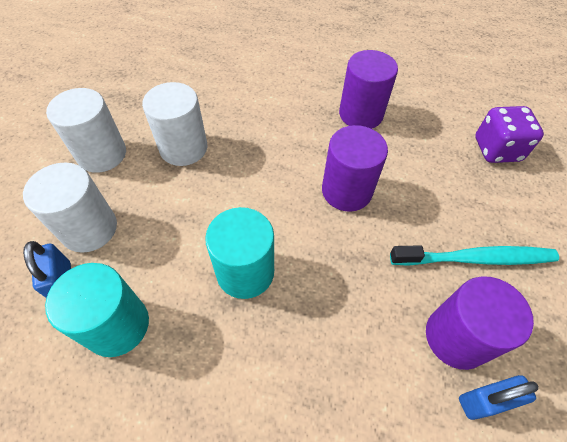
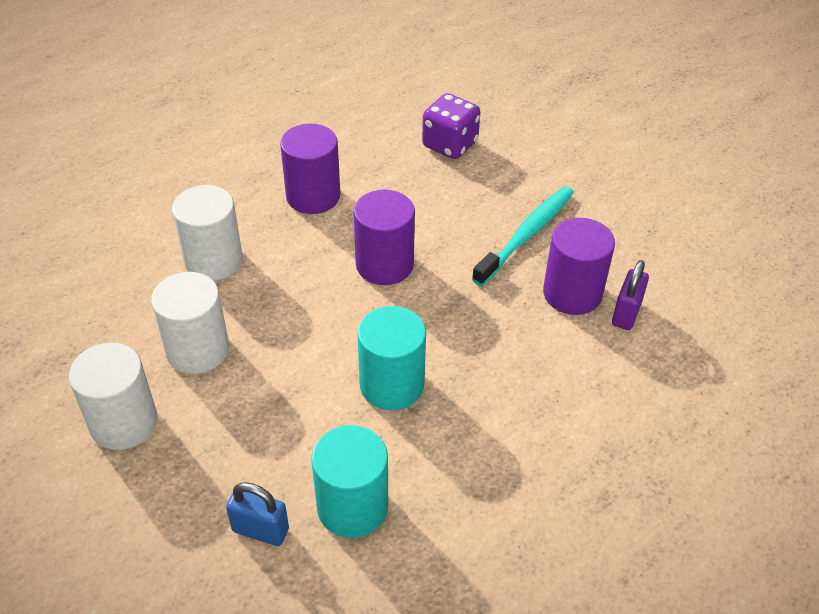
camera: 50 degrees left, 10 degrees down
white cylinder [23,163,117,253] -> white cylinder moved to [172,185,242,280]
blue padlock [459,375,539,420] -> purple padlock [612,260,649,330]

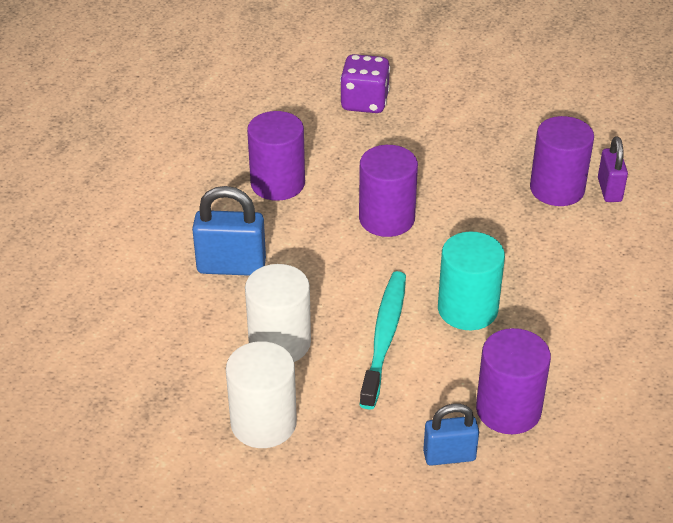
camera: 25 degrees left, 5 degrees down
white cylinder [172,185,242,280] -> blue padlock [192,186,266,276]
turquoise cylinder [311,425,388,538] -> purple cylinder [476,328,551,434]
turquoise toothbrush [472,186,574,286] -> turquoise toothbrush moved to [359,271,406,410]

